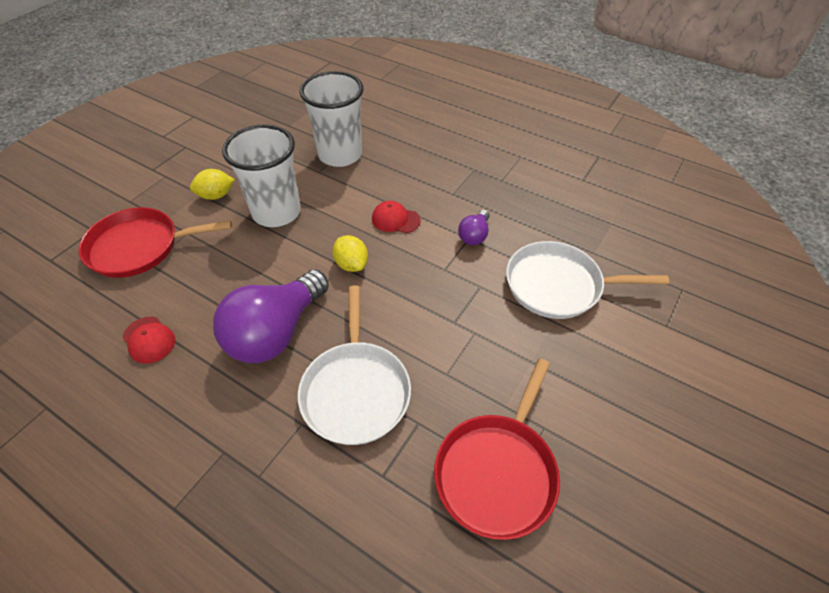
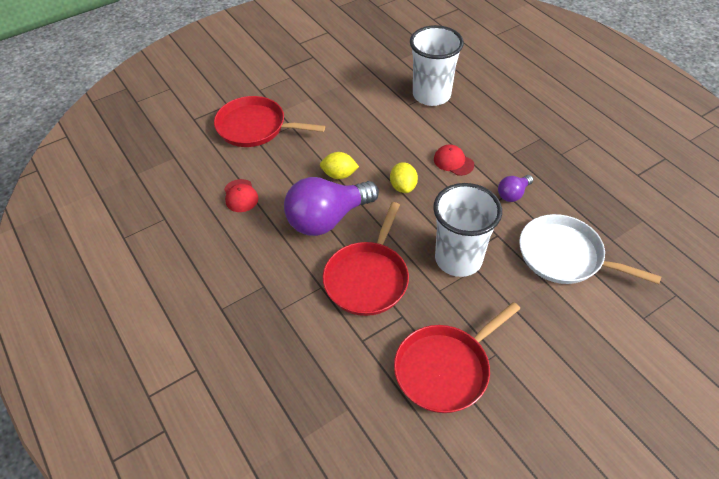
camera: 25 degrees right, 0 degrees up
yellow lemon [190,169,235,200] -> yellow lemon moved to [320,152,359,179]
white cup [222,124,301,227] -> white cup moved to [433,183,502,277]
white pan [298,285,411,445] -> red pan [323,202,409,316]

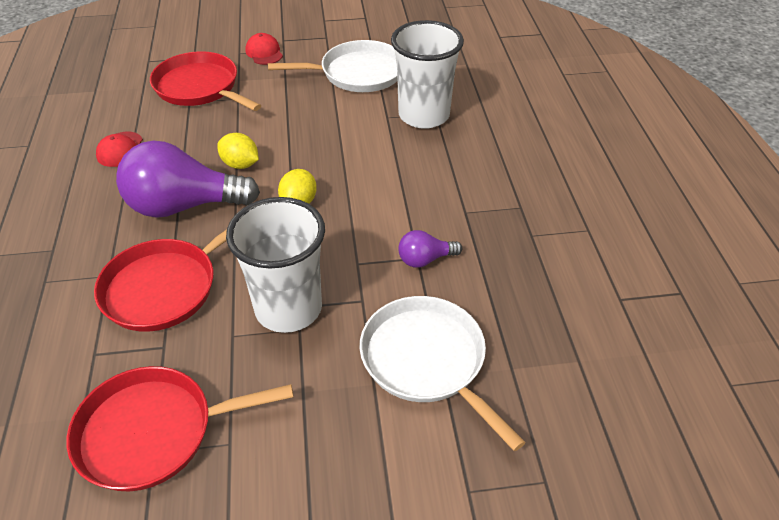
camera: 25 degrees right, 5 degrees down
red cap [434,144,474,176] -> red cap moved to [245,33,283,65]
none -> white pan [268,40,397,92]

